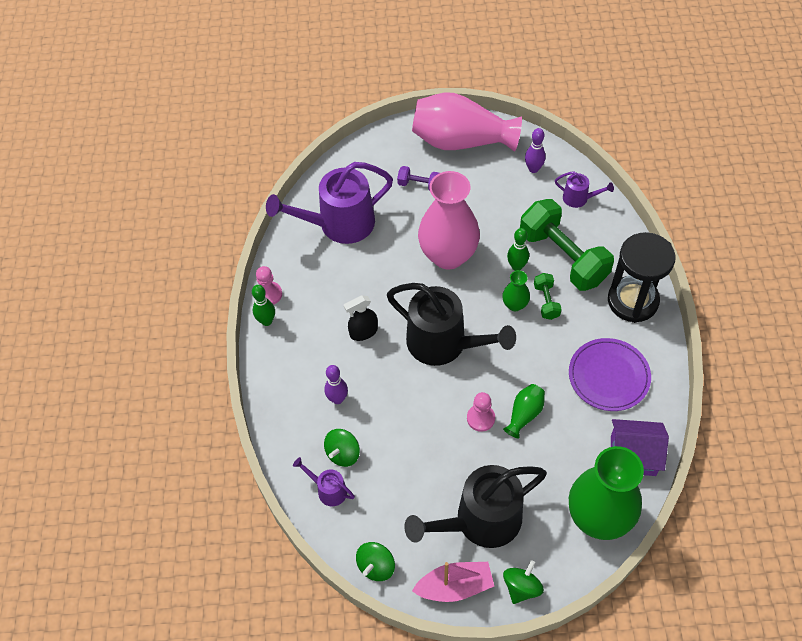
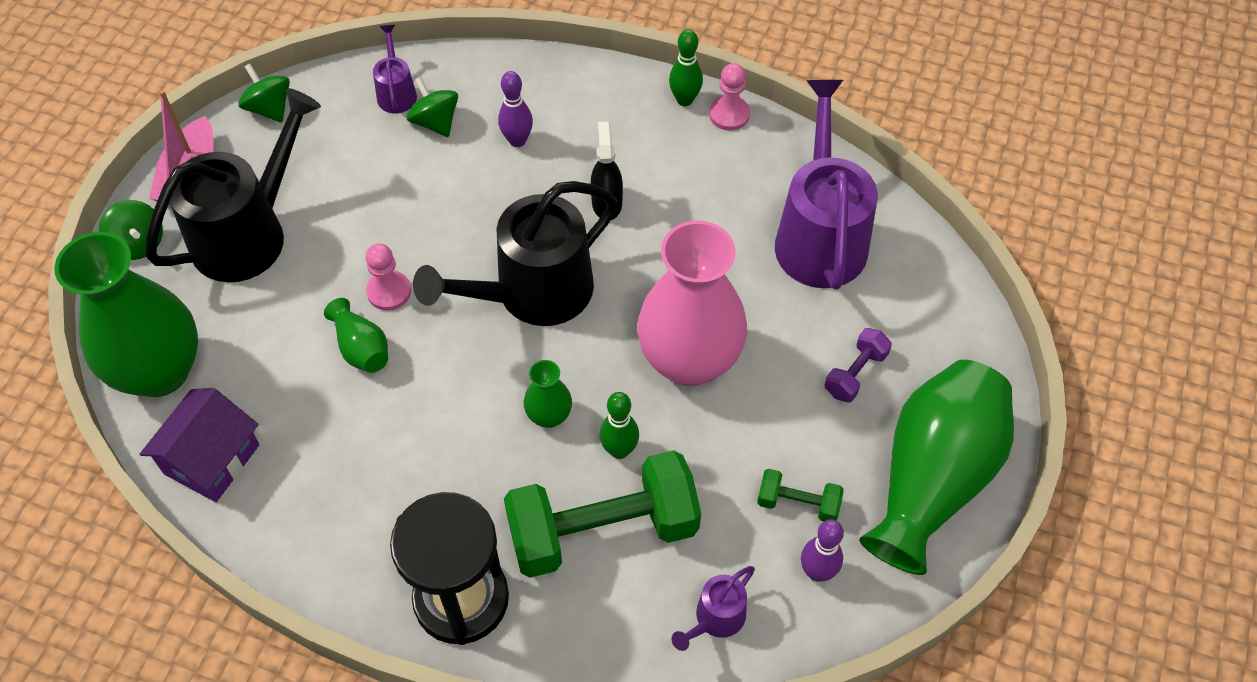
camera: 110 degrees right, 0 degrees up
purple watering can [293,457,355,506] -> purple watering can turned 60 degrees counterclockwise [373,25,417,113]
black watering can [404,465,547,548] -> black watering can turned 45 degrees clockwise [145,88,321,282]
pink vase [412,92,522,152] -> green vase [859,360,1014,575]
green dumbbell [534,273,562,320] -> green dumbbell moved to [757,468,844,522]
purple plate [569,338,651,411] -> none

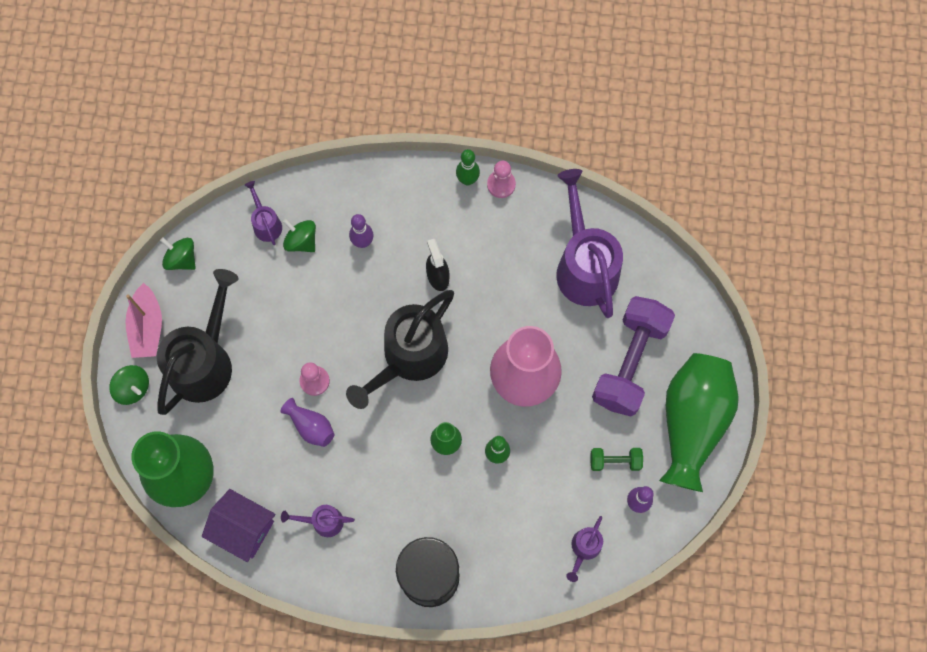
camera: 15 degrees left, 15 degrees up
purple house [140,388,259,502] -> purple house turned 75 degrees counterclockwise [202,489,275,562]
green vase [324,298,388,373] -> purple vase [280,398,335,447]
green dumbbell [504,450,701,578] -> none
purple dumbbell [825,328,892,403] -> purple dumbbell [592,296,675,416], size x2.24
none -> purple watering can [281,505,355,537]

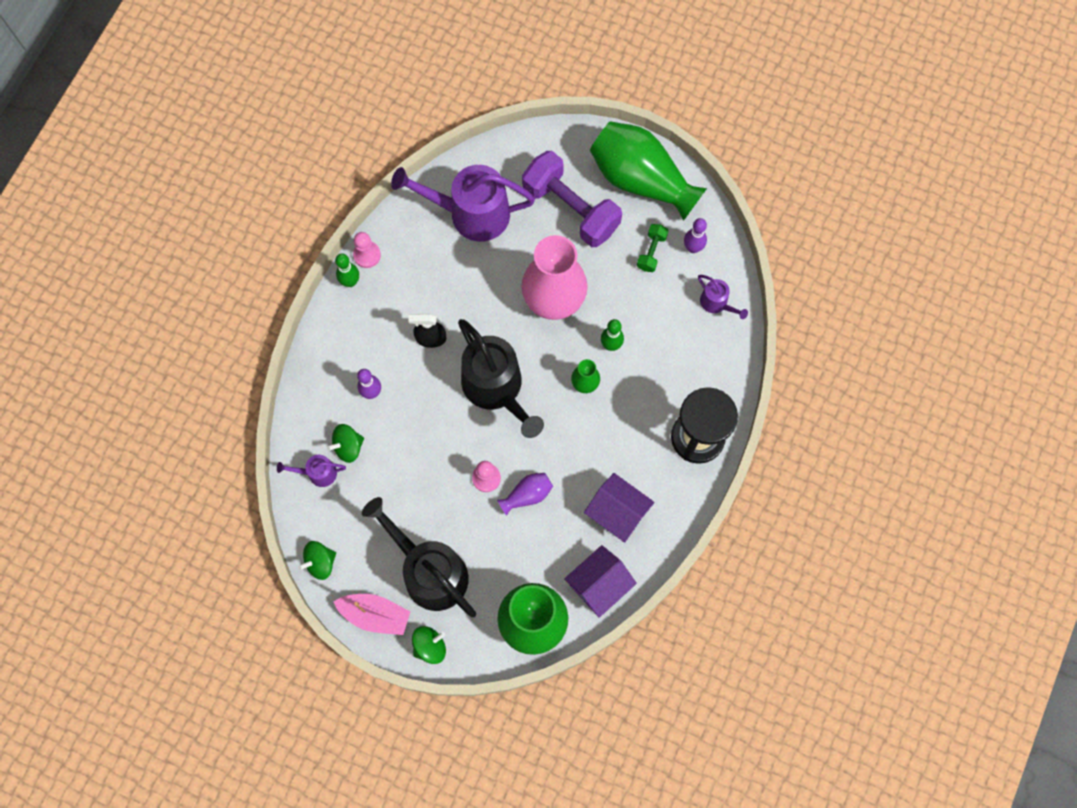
camera: 70 degrees left, 0 degrees up
purple watering can [281,505,355,537] -> purple house [584,473,654,543]

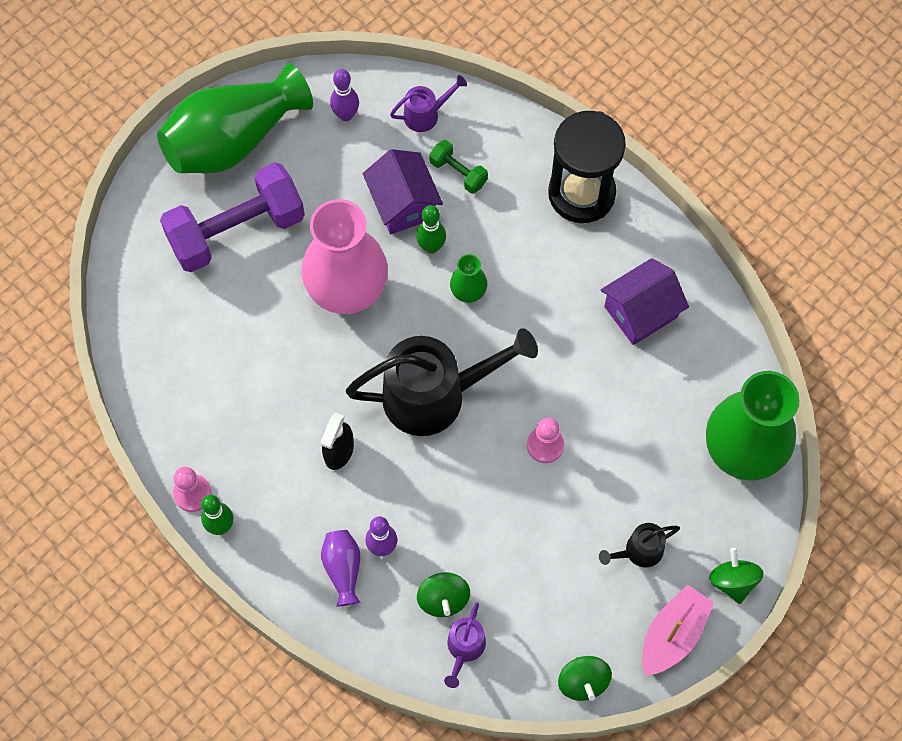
camera: 70 degrees left, 5 degrees down
black watering can [362,497,476,617] -> black watering can [599,523,680,568], size x0.46
purple watering can [391,165,535,242] -> none
purple vase [497,473,553,516] -> purple vase moved to [321,530,360,607]
purple house [564,545,637,618] -> purple house moved to [362,149,443,234]
green dumbbell [637,224,669,272] -> green dumbbell moved to [429,140,488,194]

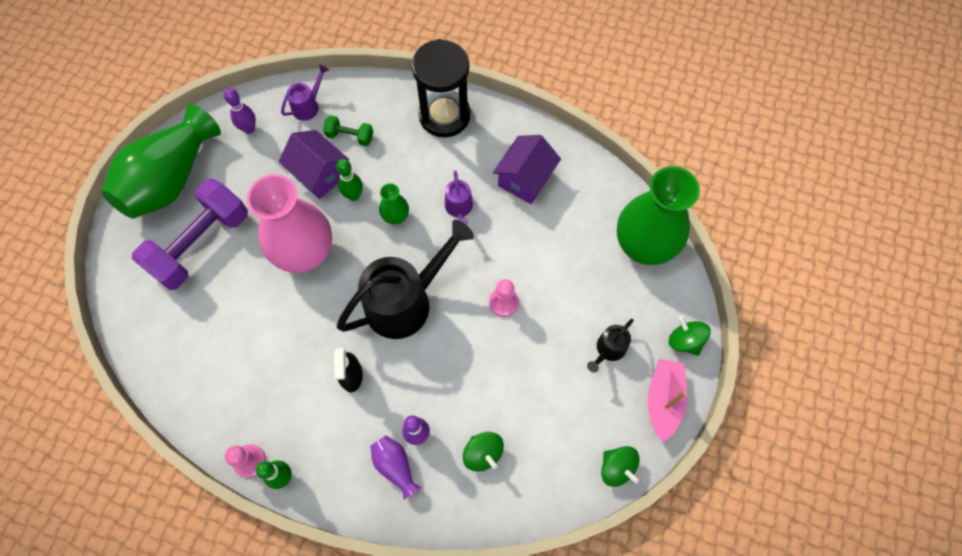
camera: 25 degrees left, 0 degrees up
purple watering can [444,602,486,688] -> purple watering can moved to [445,171,473,226]

